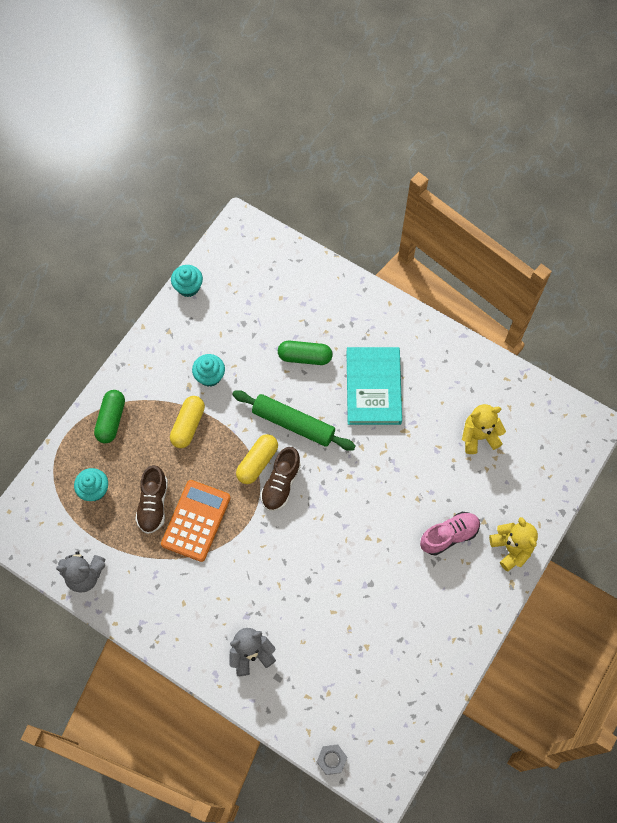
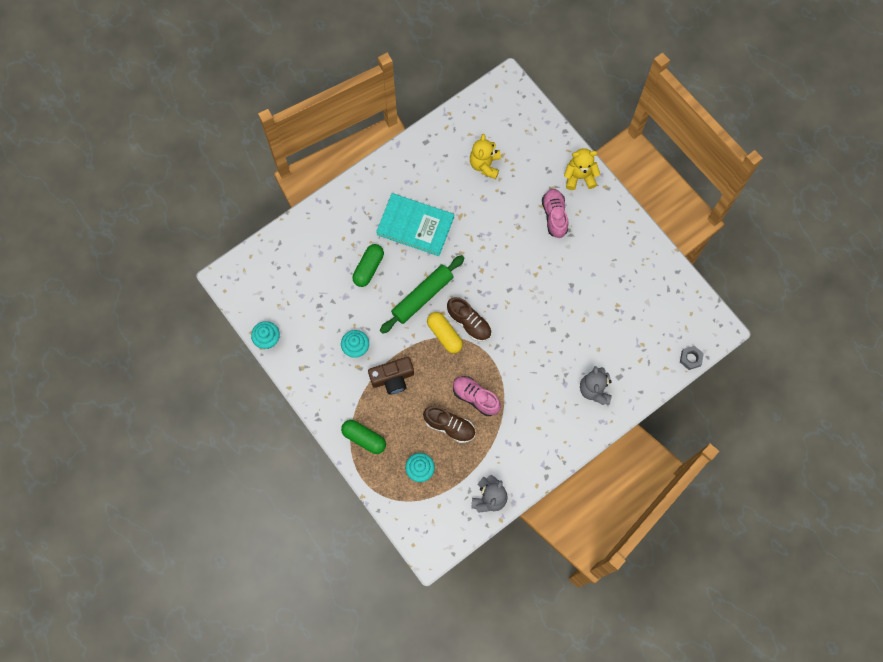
camera: 70 degrees left, 5 degrees up
orange calculator [161,480,231,562] -> pink shoe [453,376,501,416]
yellow capsule [170,396,205,448] -> brown camera [368,357,414,394]

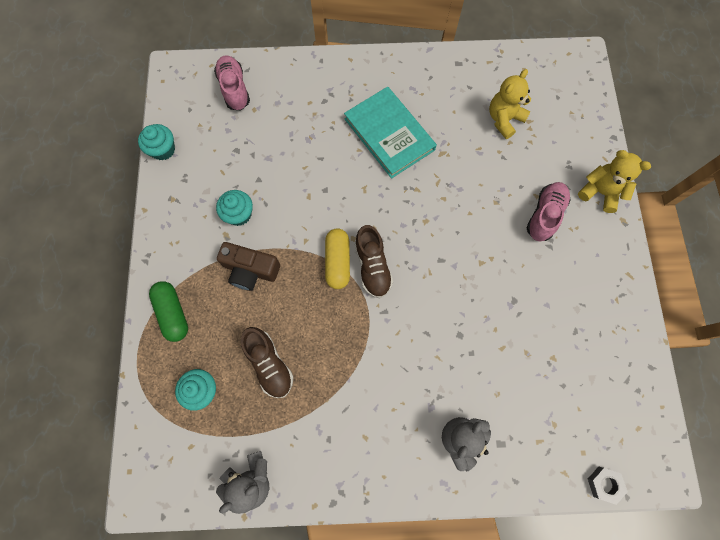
camera: 35 degrees right, 0 degrees up
green capsule [352,244,384,287] -> none
green rolling pin [380,255,465,334] -> none
pink shoe [453,376,501,416] -> pink shoe moved to [214,55,250,110]

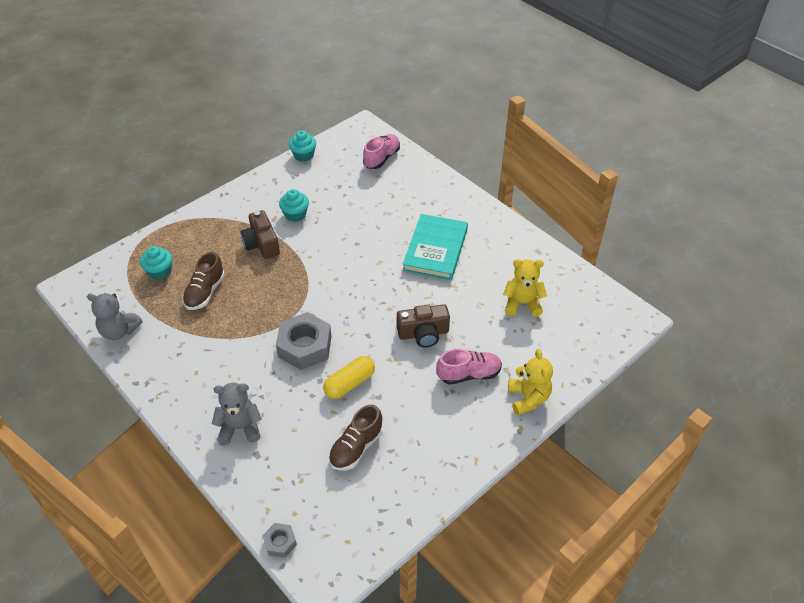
camera: 50 degrees right, 25 degrees down
green capsule [149,281,188,342] -> none
yellow capsule [325,228,350,289] -> yellow capsule moved to [323,356,375,399]
brown shoe [355,225,393,298] -> brown shoe moved to [329,405,383,470]
none -> grey nut [276,312,331,370]
none -> brown camera [397,304,450,348]

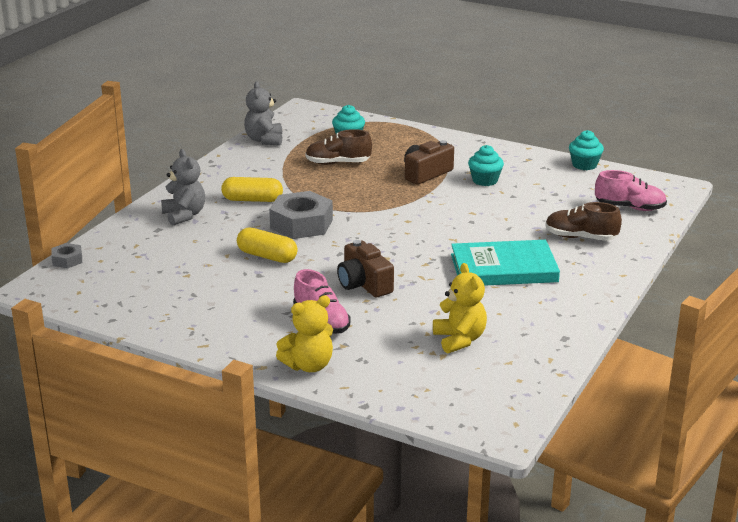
camera: 70 degrees right, 20 degrees down
brown shoe [329,405,383,470] -> brown shoe moved to [546,202,622,241]
none -> yellow capsule [221,177,283,202]

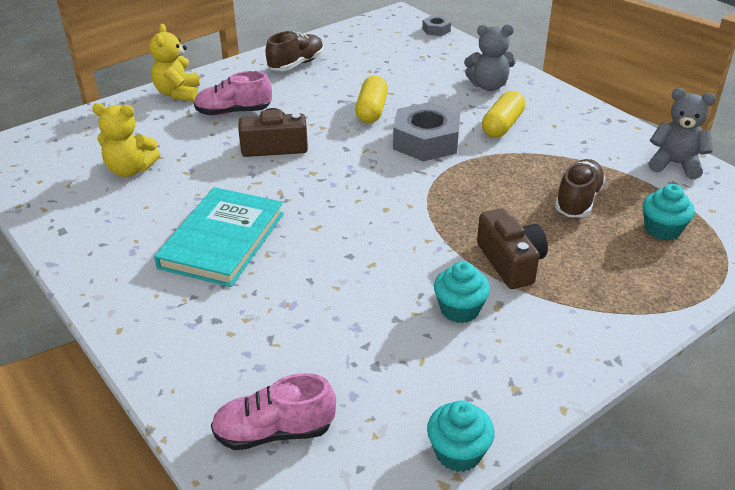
camera: 115 degrees right, 10 degrees up
yellow capsule [237,227,297,263] -> yellow capsule turned 45 degrees counterclockwise [355,76,388,123]
brown shoe [546,202,622,241] -> brown shoe moved to [266,31,324,71]
pink shoe [595,170,667,211] -> pink shoe turned 45 degrees clockwise [211,373,336,450]

